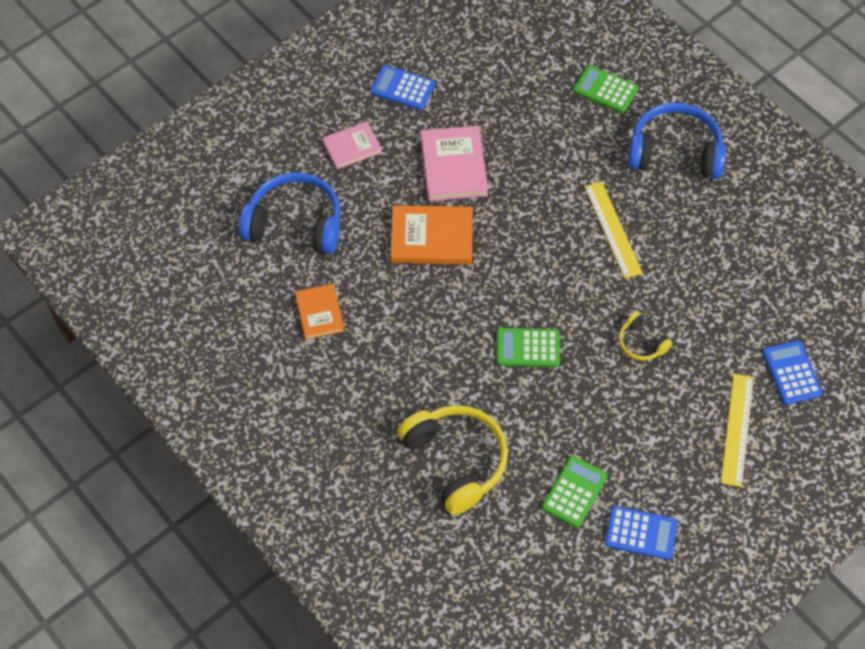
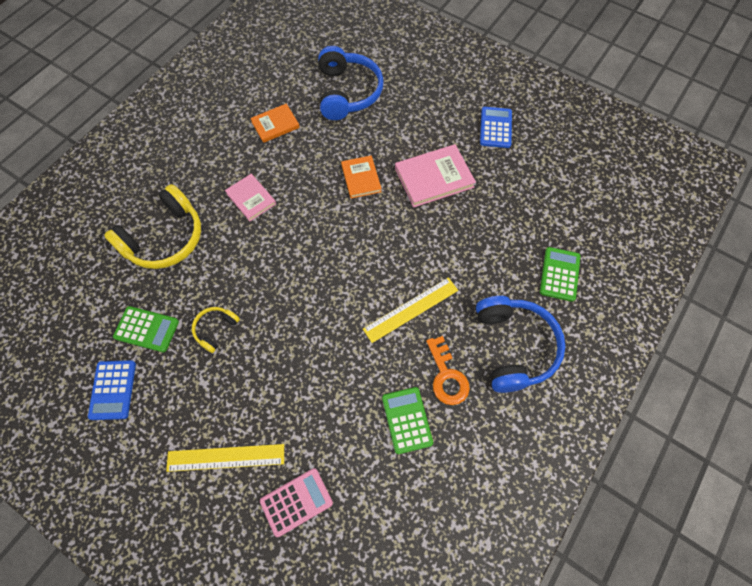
camera: 75 degrees right, 5 degrees up
pink book [322,121,382,169] -> pink book moved to [225,174,276,221]
orange book [390,205,473,264] -> orange book [341,155,382,198], size x0.63
green calculator [497,328,560,367] -> green calculator moved to [382,387,433,454]
yellow headphones [619,311,672,361] -> yellow headphones moved to [192,307,240,353]
blue calculator [763,340,823,405] -> pink calculator [260,468,333,537]
none -> orange key [426,336,470,405]

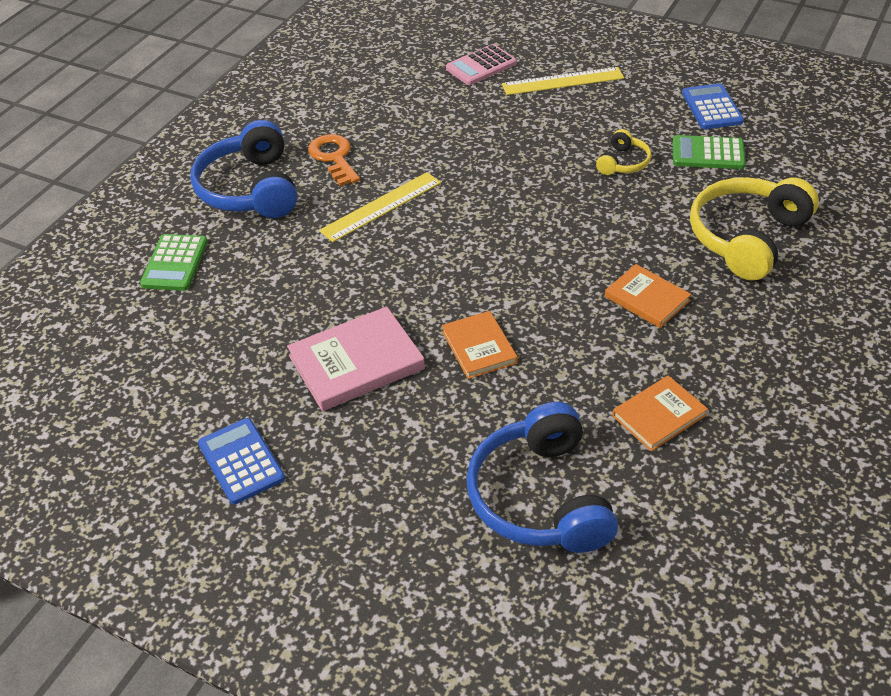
camera: 175 degrees right, 20 degrees down
pink book [225,174,276,221] -> orange book [605,264,691,328]
green calculator [382,387,433,454] -> none
blue calculator [480,107,512,148] -> blue calculator turned 150 degrees clockwise [198,418,285,504]

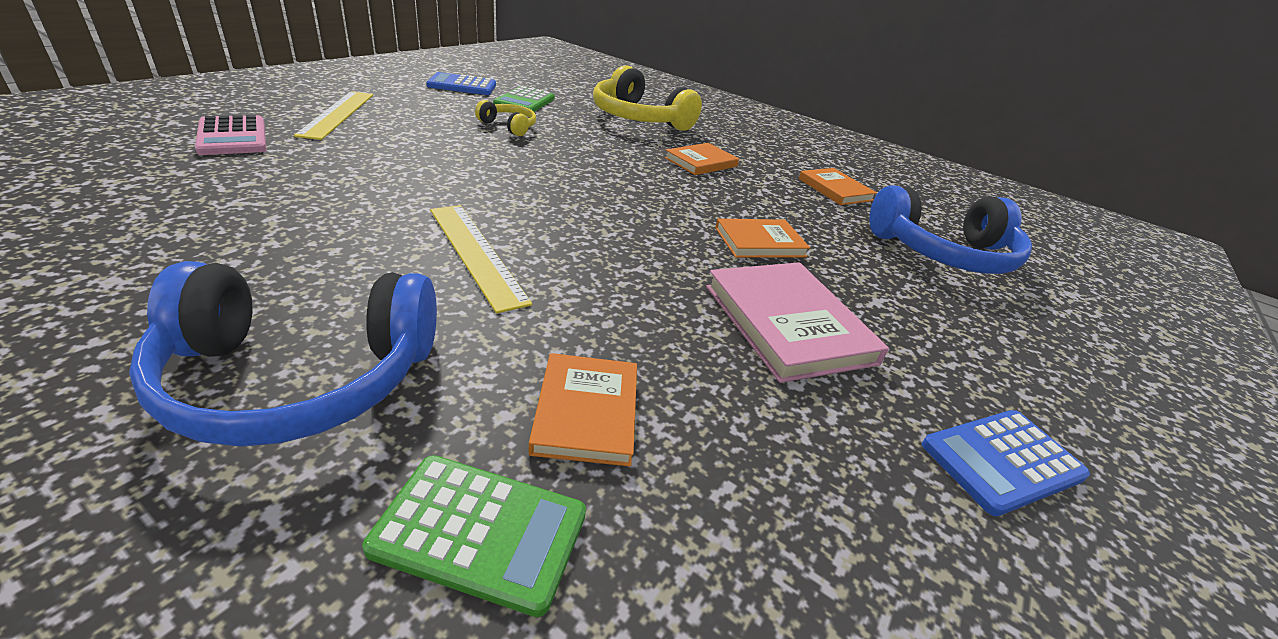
camera: 90 degrees left, 10 degrees down
orange key [308,134,360,186] -> none
none -> orange book [528,353,637,466]

